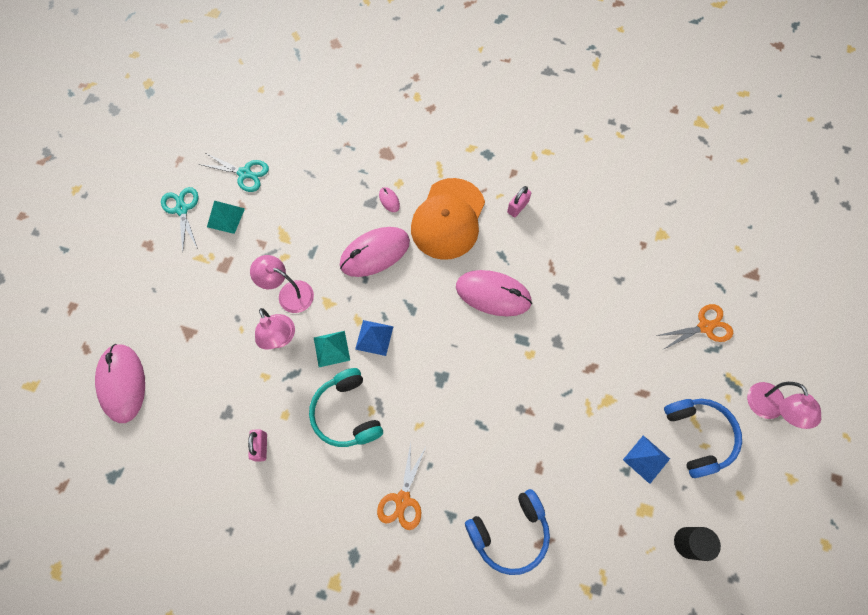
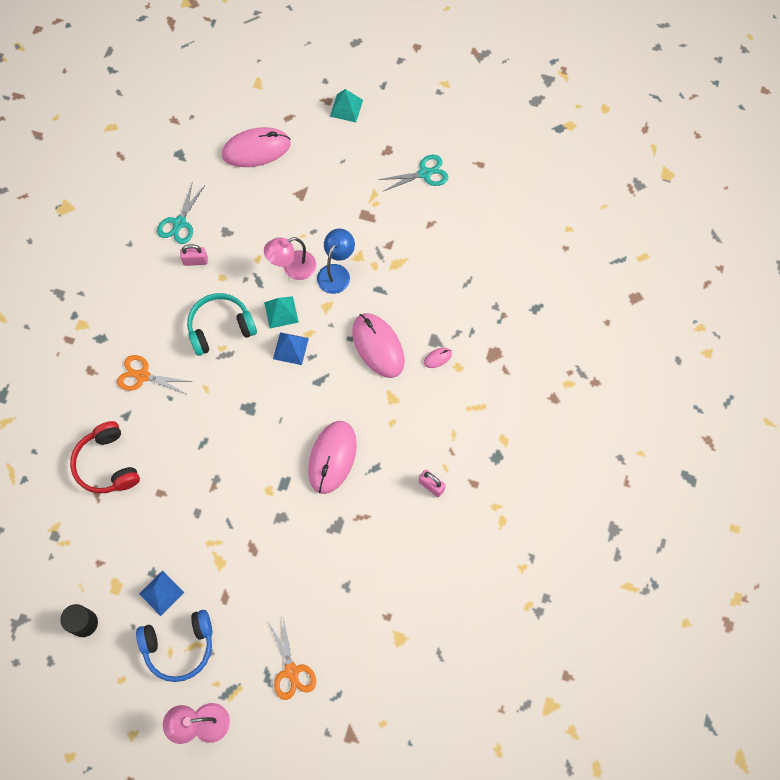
camera: 90 degrees right, 0 degrees up
turquoise scissors [199,153,269,192] -> turquoise scissors moved to [157,184,204,244]
turquoise pyramid [207,201,245,234] -> turquoise pyramid moved to [330,89,363,122]
pink lamp [250,255,314,313] -> blue lamp [317,229,355,294]
orange cap [411,178,485,260] -> none
blue headphones [465,489,550,575] -> red headphones [70,421,140,493]

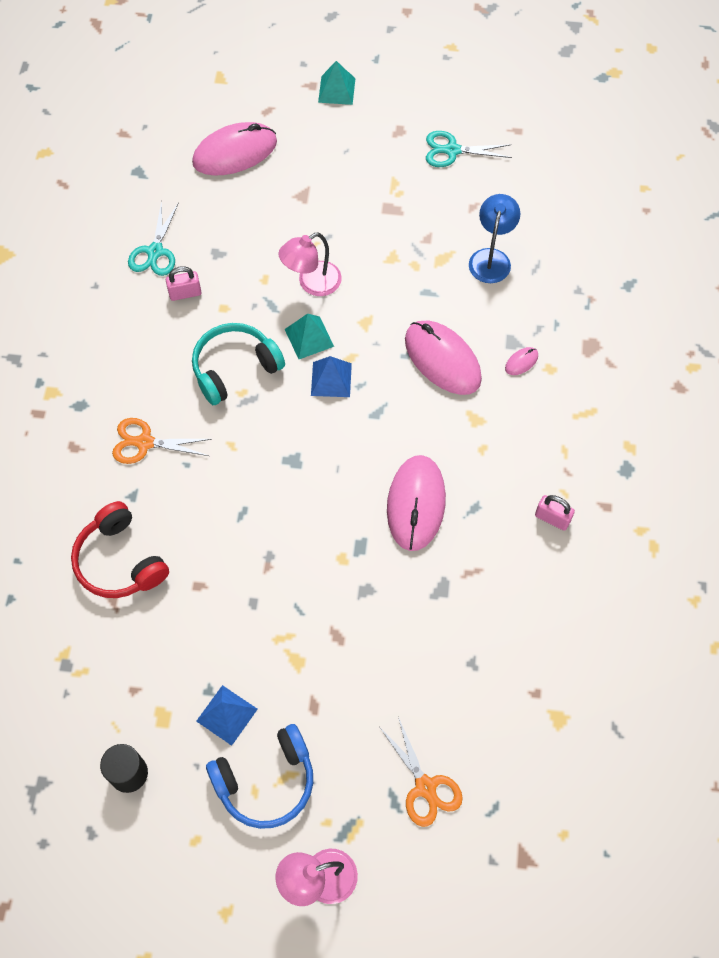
camera: 10 degrees left, 5 degrees down
blue lamp [317,229,355,294] -> blue lamp moved to [469,194,520,283]
turquoise scissors [378,155,449,191] -> turquoise scissors turned 150 degrees counterclockwise [426,131,512,167]

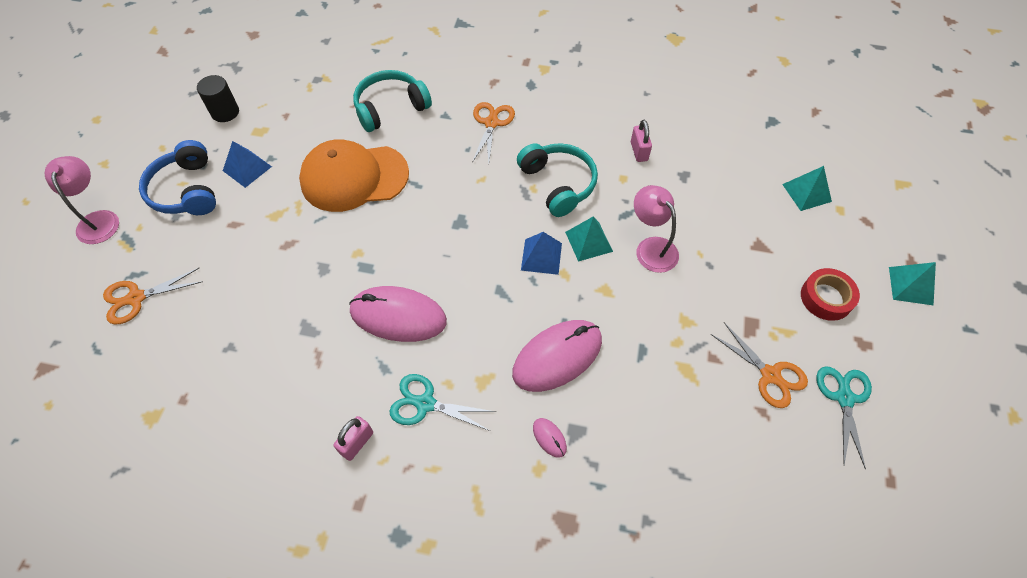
camera: 95 degrees right, 5 degrees down
red headphones [71,501,169,598] -> turquoise headphones [353,70,432,132]
turquoise scissors [128,201,179,276] -> turquoise scissors moved to [389,374,496,431]
pink mouse [192,122,277,175] -> turquoise pyramid [782,166,832,211]
blue lamp [469,194,520,283] -> none
none -> orange cap [299,139,409,212]
none -> orange scissors [711,322,808,408]
none -> red tape [801,268,860,321]

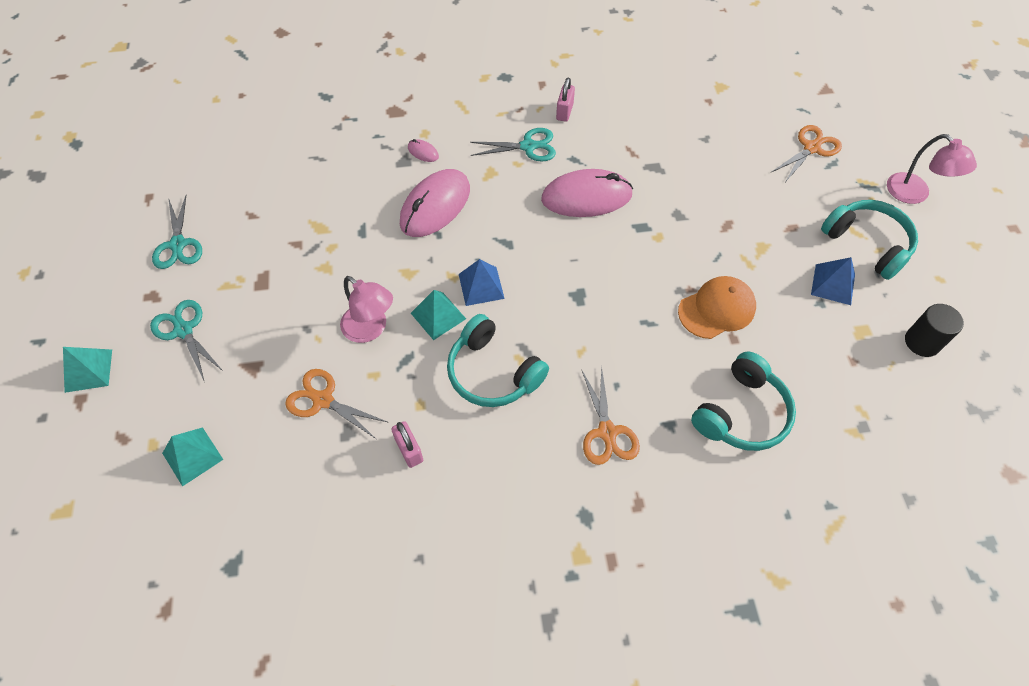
camera: 160 degrees right, 0 degrees up
blue headphones [139,140,216,215] -> turquoise headphones [821,200,918,280]
orange cap [299,139,409,212] -> orange cap [678,276,756,339], size x0.65
orange scissors [711,322,808,408] -> orange scissors moved to [285,369,389,439]
red tape [801,268,860,321] -> turquoise scissors [150,300,224,381]

